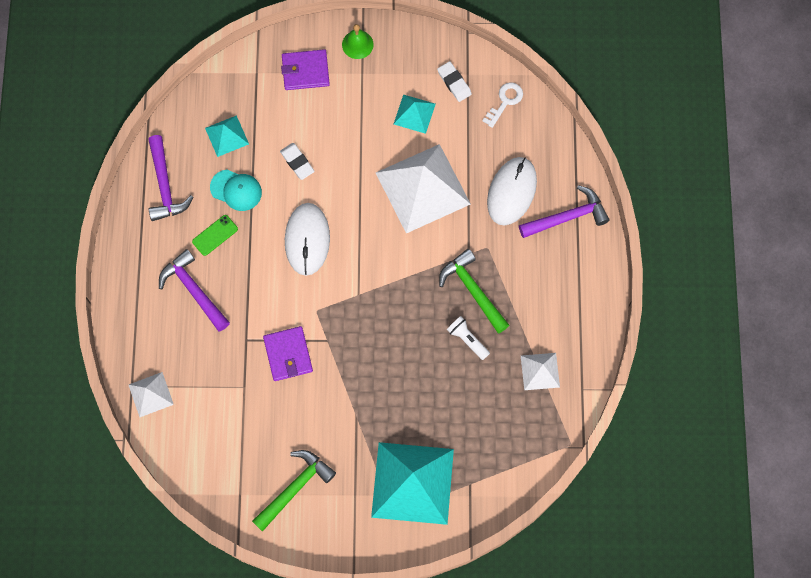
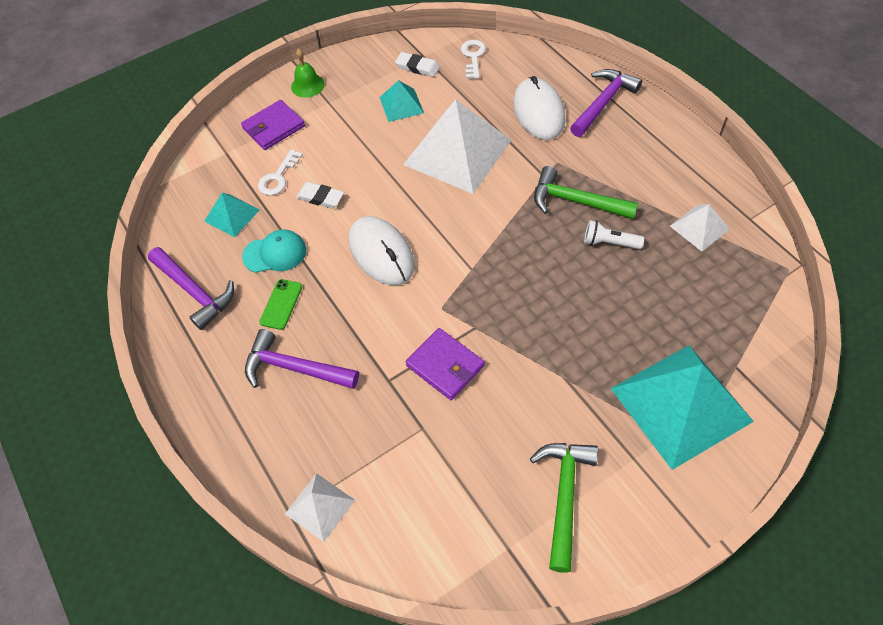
camera: 30 degrees left, 15 degrees down
none -> white key [258,149,303,196]

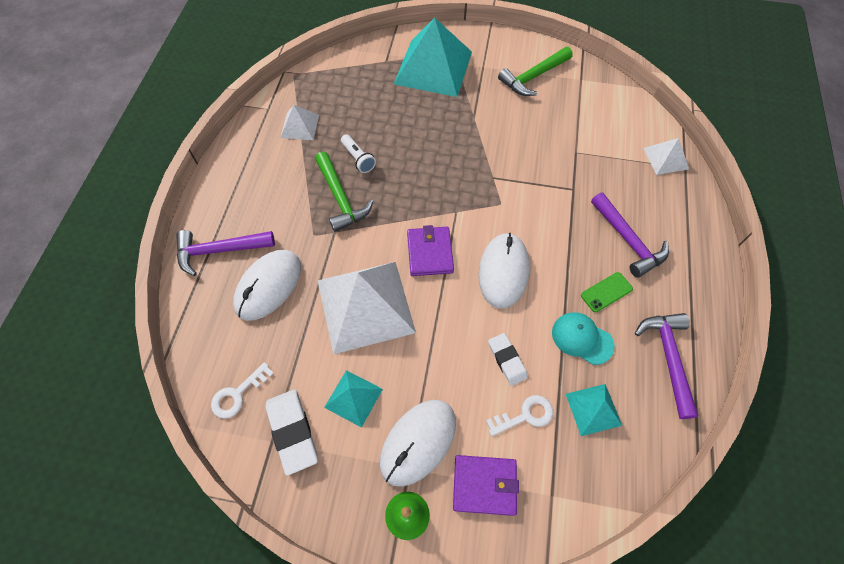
camera: 140 degrees left, 5 degrees up
white eraser [395,52,440,77] -> white eraser [266,389,318,476], size x1.55
purple wallet [406,328,484,400] -> purple wallet moved to [407,225,454,276]
none -> white mouse [380,400,456,487]

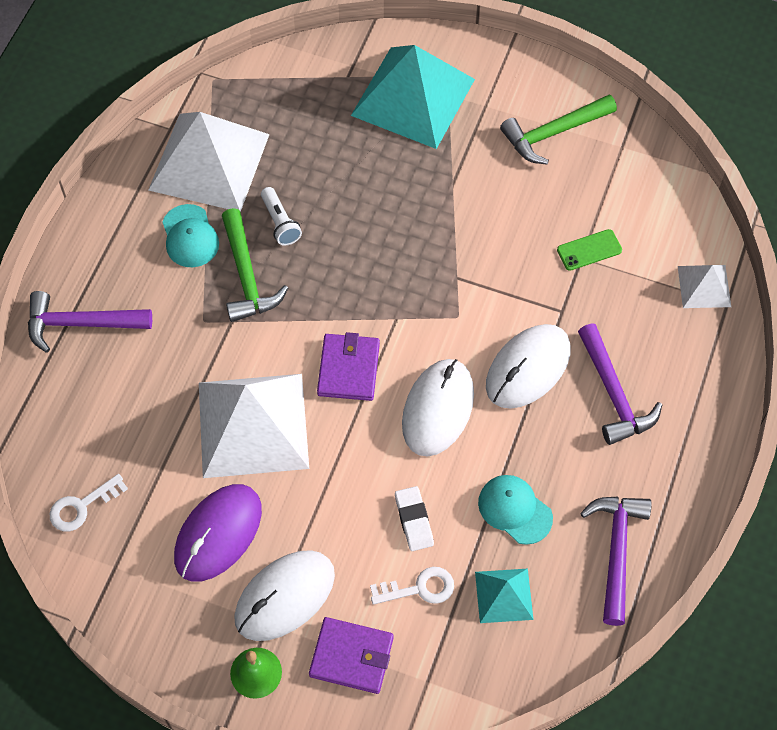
camera: 10 degrees right, 0 degrees up
white mouse [233,250,301,321] -> white mouse moved to [486,324,571,409]
white eraser [266,389,318,476] -> none
white pyramid [280,105,319,140] -> white pyramid [148,112,270,212], size x2.08
turquoise pyramid [324,370,383,428] -> purple mouse [174,484,262,582]
green phone [581,272,633,312] -> green phone moved to [557,229,622,271]
none -> turquoise cap [162,204,219,267]

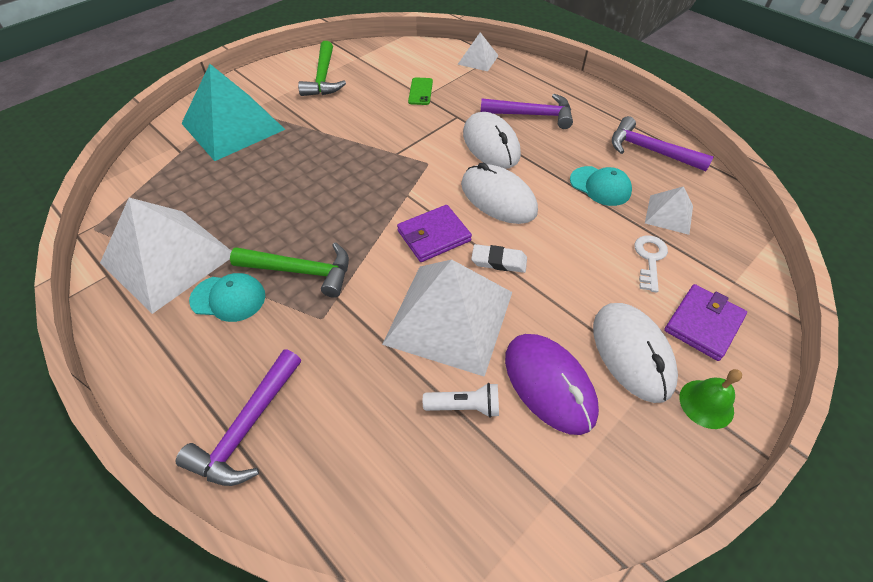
camera: 65 degrees left, 10 degrees down
white key [49,474,128,531] -> none
white flashlight [261,187,302,246] -> white flashlight moved to [423,383,499,418]
purple wallet [317,332,380,401] -> purple wallet turned 60 degrees counterclockwise [397,205,472,262]
white eraser [395,486,434,551] -> white eraser moved to [471,244,527,273]
turquoise pyramid [475,569,534,623] -> white pyramid [645,186,693,235]
turquoise cap [478,475,553,545] -> turquoise cap turned 120 degrees counterclockwise [570,166,632,206]

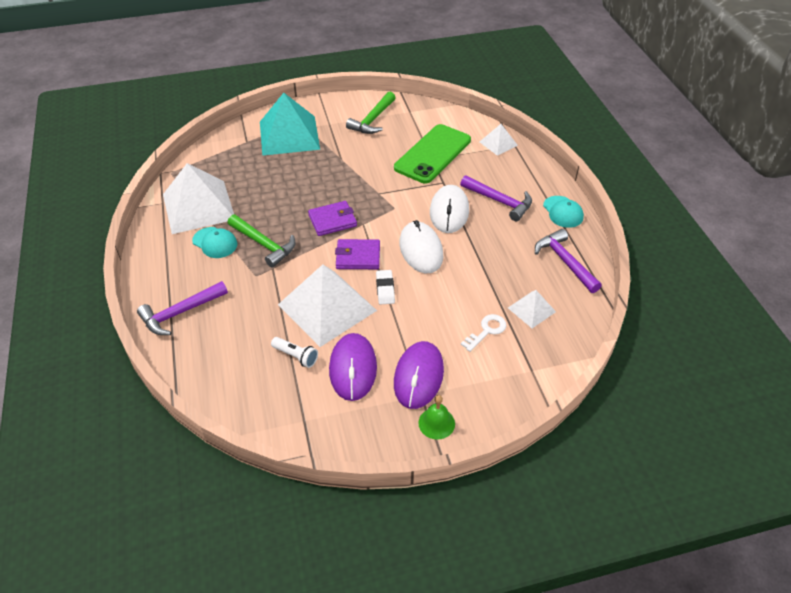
camera: 30 degrees right, 5 degrees down
green phone [408,77,433,105] -> green phone [394,124,471,184], size x2.44
white eraser [471,244,527,273] -> white eraser turned 45 degrees clockwise [376,270,395,304]
turquoise cap [570,166,632,206] -> turquoise cap moved to [543,196,584,228]
white mouse [593,303,678,403] -> purple mouse [394,341,444,409]
purple wallet [664,284,747,361] -> purple wallet moved to [308,201,357,236]

